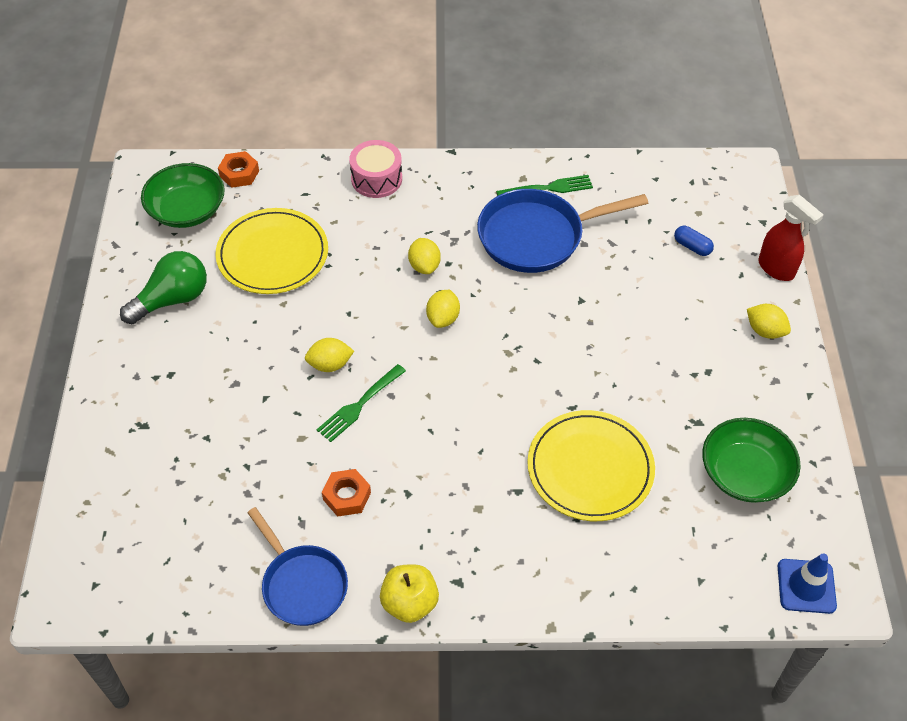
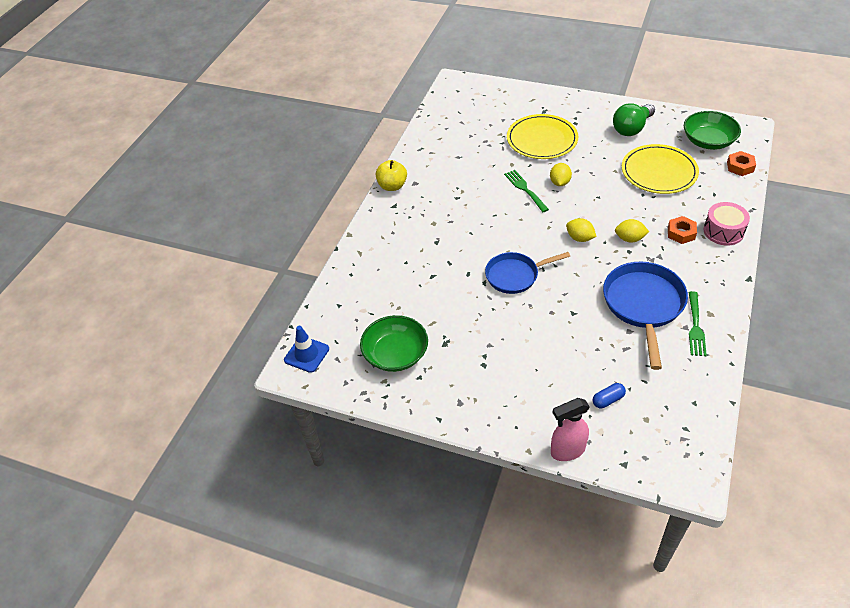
camera: 115 degrees right, 5 degrees down
green light bulb [120,251,207,324] -> green light bulb turned 60 degrees clockwise [613,103,655,136]
blue pan [247,507,348,626] -> blue pan moved to [485,252,570,294]
orange nut [322,469,371,517] -> orange nut moved to [668,216,697,244]
yellow plate [527,410,655,521] -> yellow plate moved to [507,114,578,159]
yellow lemon [747,304,791,339] -> none
red spray bottle [758,195,823,281] -> pink spray bottle [551,398,590,461]

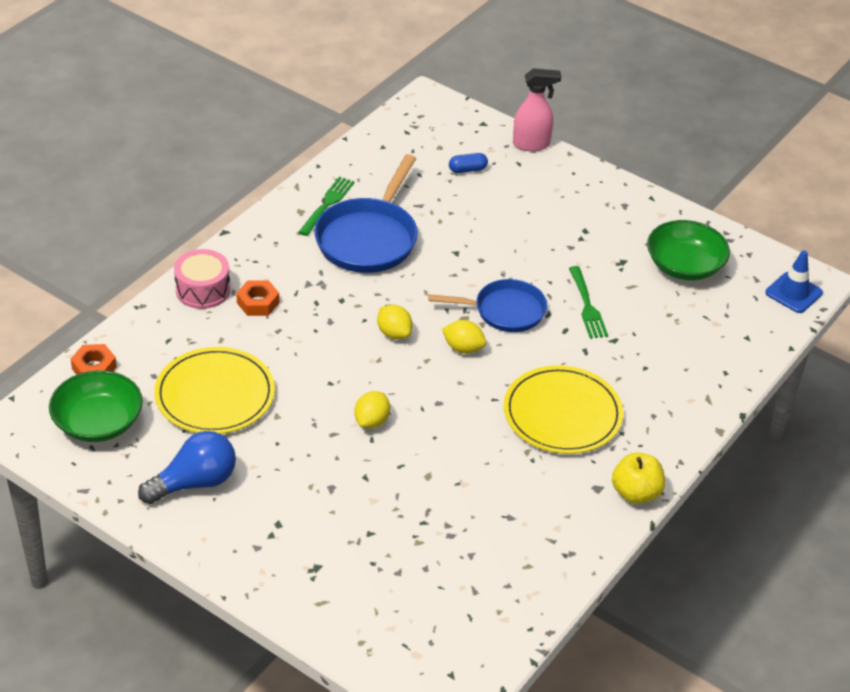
camera: 170 degrees left, 5 degrees down
green fork [504,170,549,212] -> green fork moved to [569,266,608,339]
yellow plate [507,114,578,159] -> yellow plate moved to [504,365,623,454]
green light bulb [613,103,655,136] -> blue light bulb [138,431,236,504]
yellow lemon [615,219,649,242] -> yellow lemon moved to [442,320,486,353]

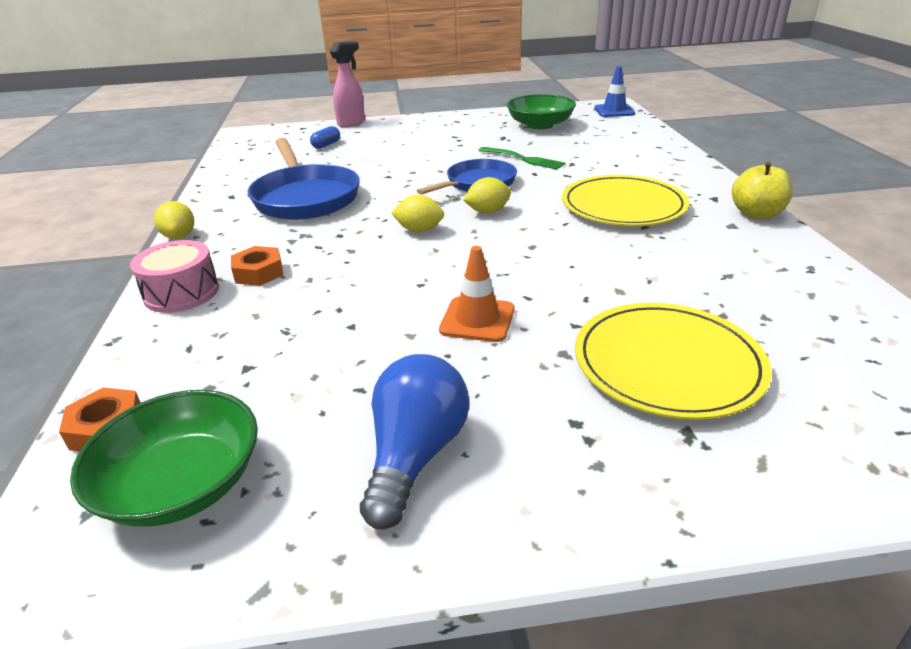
camera: 40 degrees left, 10 degrees down
yellow plate [154,347,275,434] -> yellow plate moved to [575,303,772,420]
green fork [298,176,355,236] -> none
yellow lemon [354,391,390,429] -> yellow lemon moved to [154,201,194,239]
none -> orange traffic cone [439,246,515,342]

